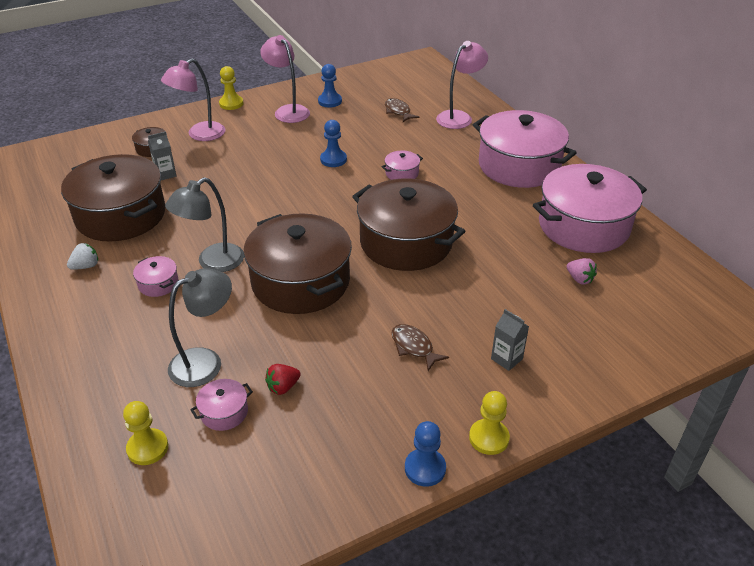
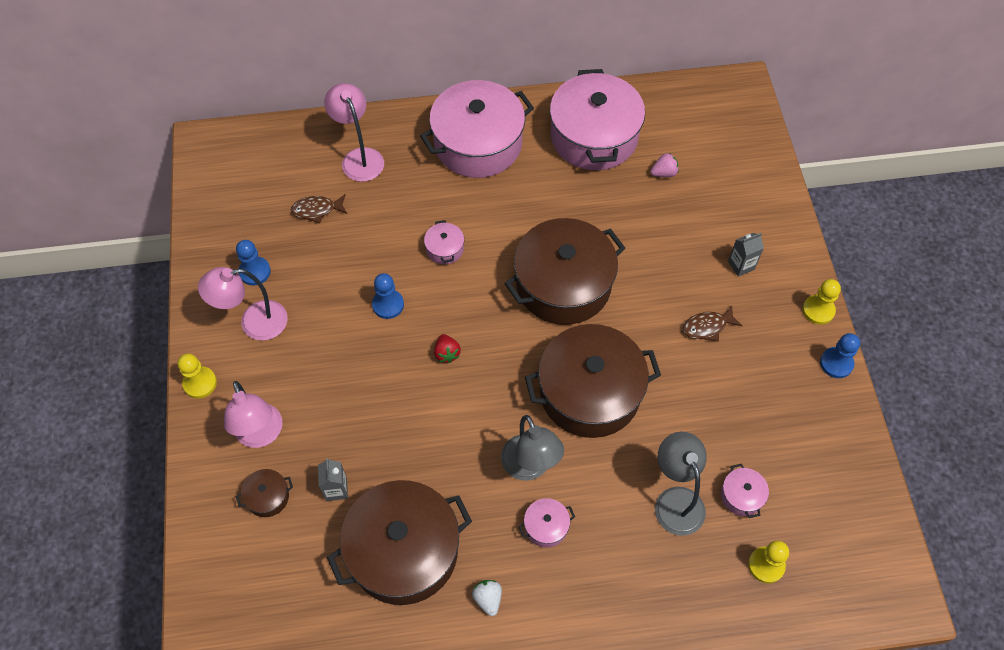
camera: 70 degrees left, 20 degrees up
red strawberry [265,364,301,395] -> red strawberry moved to [434,334,461,363]

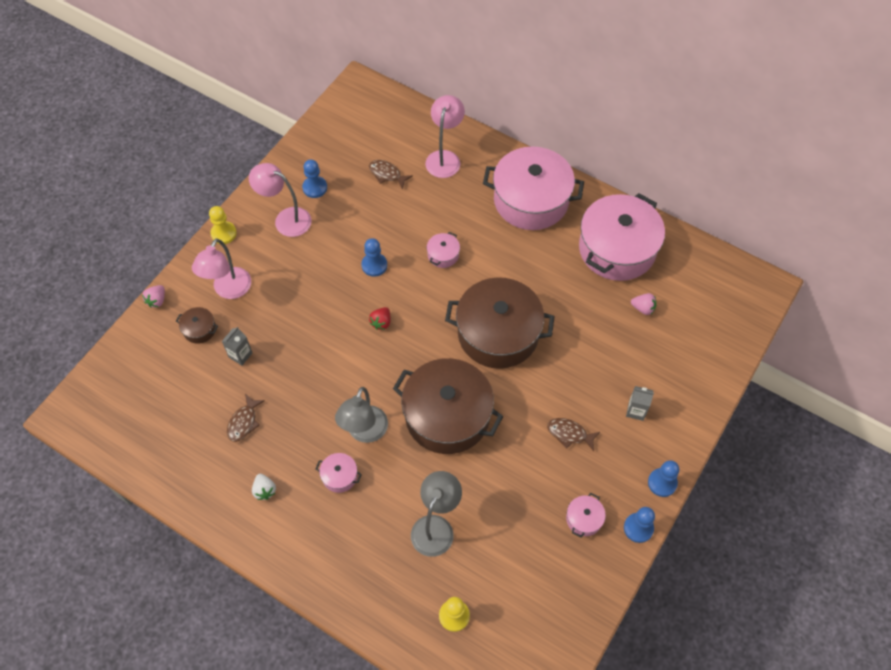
camera: 40 degrees right, 0 degrees up
brown pot [327,480,472,605] -> brown fish [227,394,265,442]
white strawberry [472,580,502,616] -> white strawberry turned 135 degrees clockwise [252,474,276,500]
pink pot [721,464,769,518] -> pink pot moved to [566,493,606,537]
yellow pawn [802,279,841,325] -> blue pawn [648,460,679,497]
none -> pink strawberry [142,285,165,308]

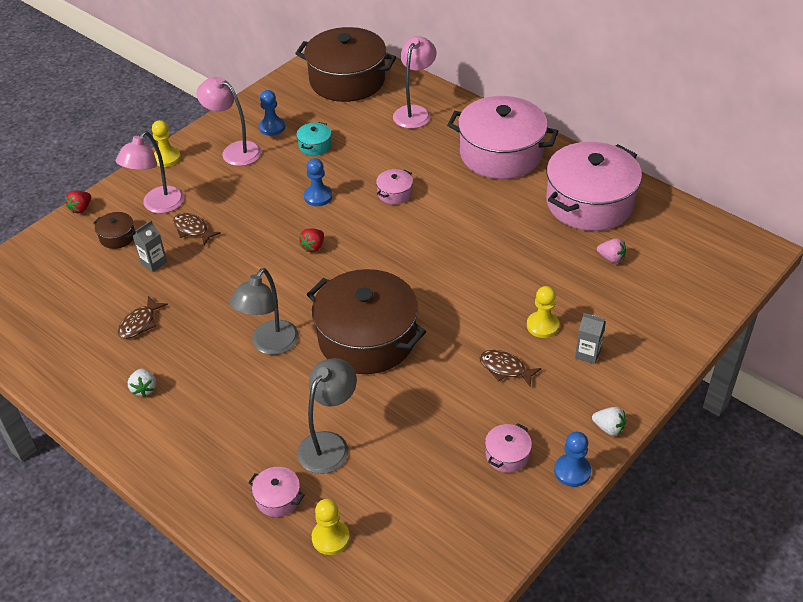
camera: 10 degrees right, 15 degrees down
pink strawberry [142,285,165,308] -> red strawberry [65,191,91,214]
pink pot [316,453,362,493] -> pink pot moved to [248,467,304,517]
brown fish [369,160,413,190] -> brown fish moved to [173,213,221,245]
brown pot [445,277,555,369] -> brown pot moved to [295,27,396,102]
blue pawn [648,460,679,497] -> white strawberry [592,407,626,436]
none -> turquoise pot [296,122,332,156]
none -> yellow pawn [527,286,559,338]

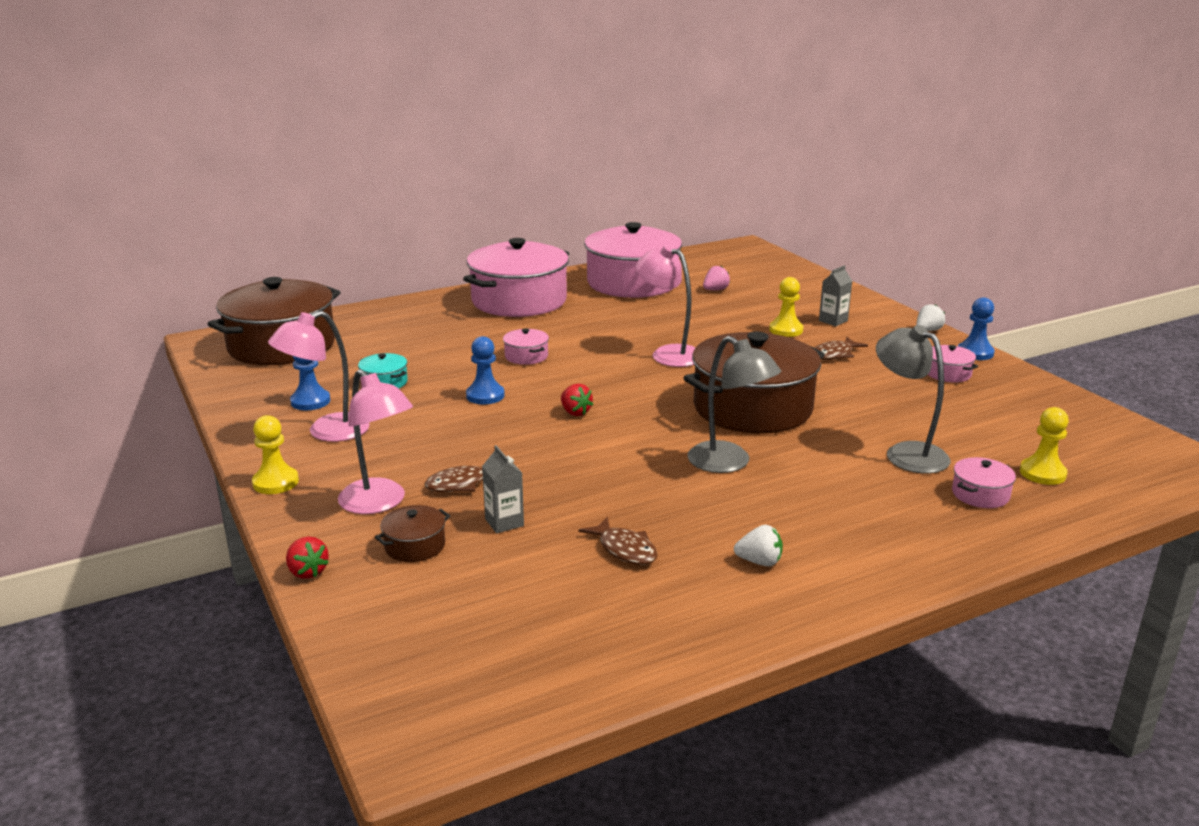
camera: 70 degrees left, 20 degrees down
pink lamp [393,36,436,129] -> pink lamp moved to [636,244,696,367]

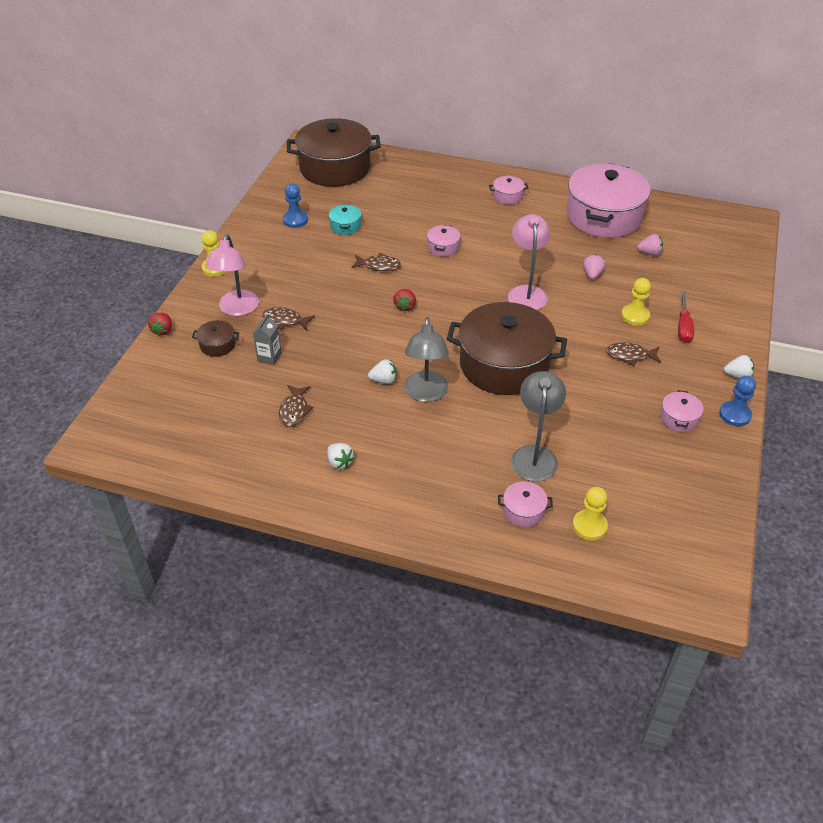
camera: 45 degrees right, 20 degrees up
pink lamp [268,311,370,442] -> none
pink pot [463,238,569,317] -> pink pot [489,176,528,205], size x0.40
blue pawn [466,336,505,404] -> brown fish [351,253,401,271]
grey carton [819,265,852,326] -> red screwdriver [678,291,694,343]
none -> white strawberry [368,360,397,384]
none -> pink strawberry [583,254,605,279]

